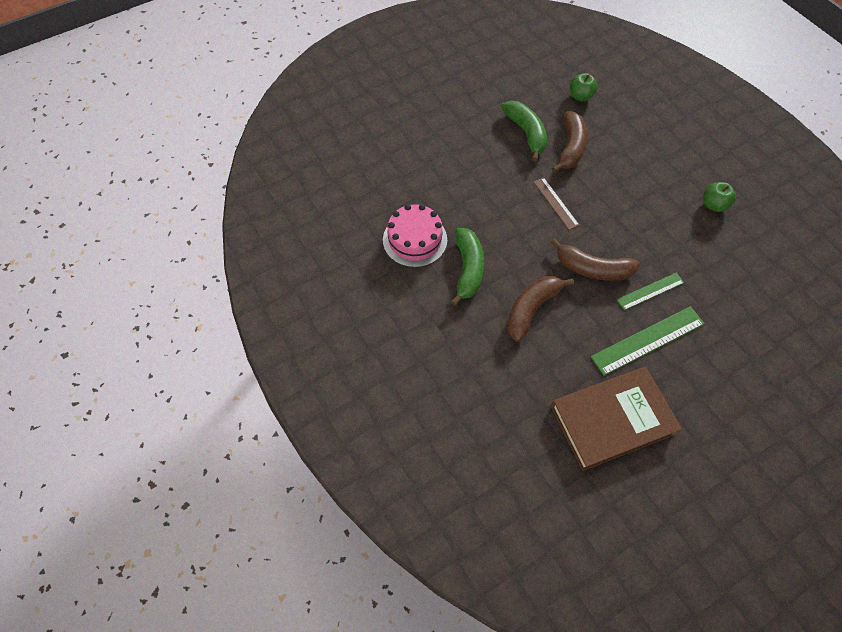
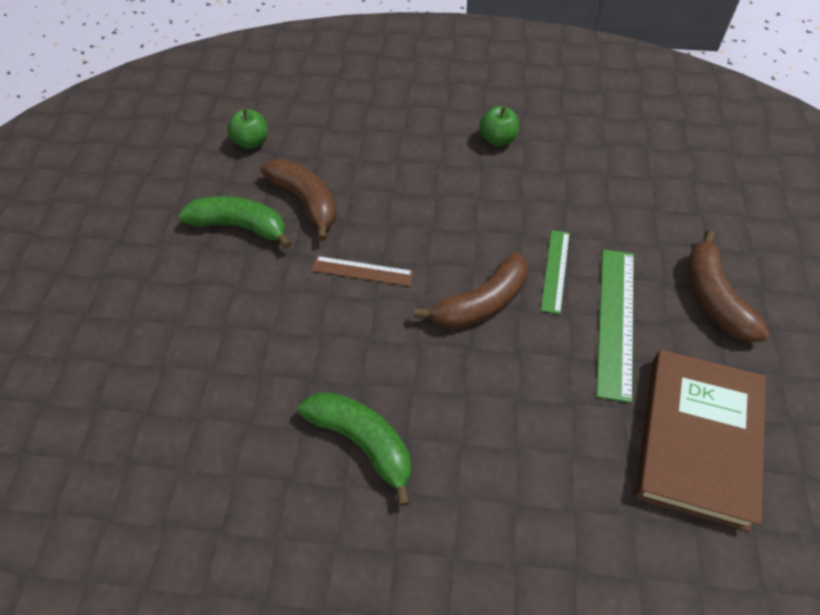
camera: 50 degrees left, 5 degrees down
pink cake [383,204,447,267] -> none
brown banana [507,276,574,342] -> brown banana moved to [687,230,770,343]

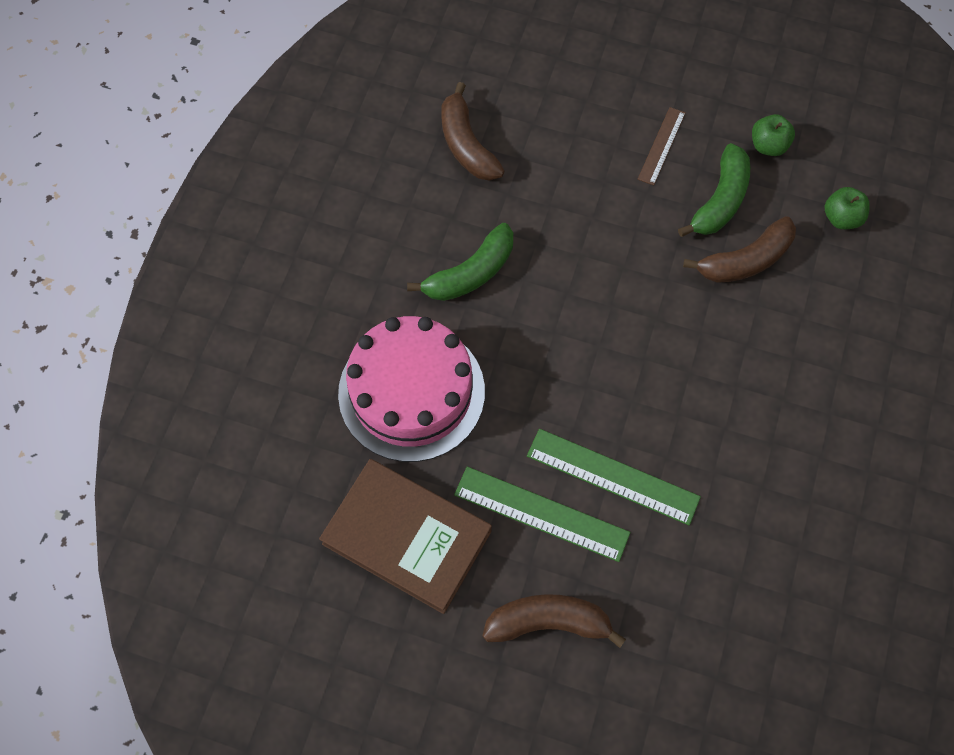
camera: 100 degrees right, 10 degrees up
brown ruler [312,256,414,286] -> brown ruler moved to [638,107,686,185]
brown banana [414,252,528,329] -> brown banana moved to [441,82,504,181]
green apple [479,106,519,146] -> green apple moved to [752,114,795,156]
green ruler [541,230,570,314] -> green ruler [527,429,701,525], size x1.64
none -> pink cake [338,316,485,462]

